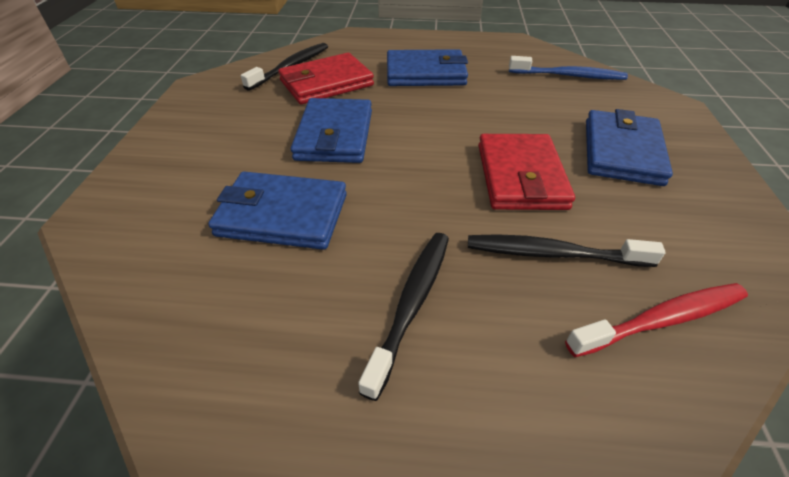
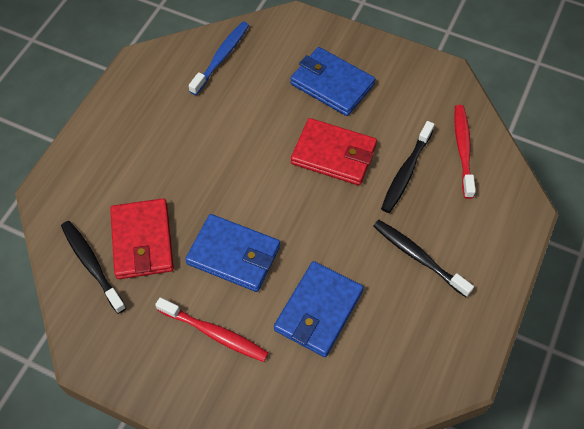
camera: 70 degrees left, 15 degrees up
blue wallet [387,49,468,86] -> none
none -> red toothbrush [155,297,269,362]

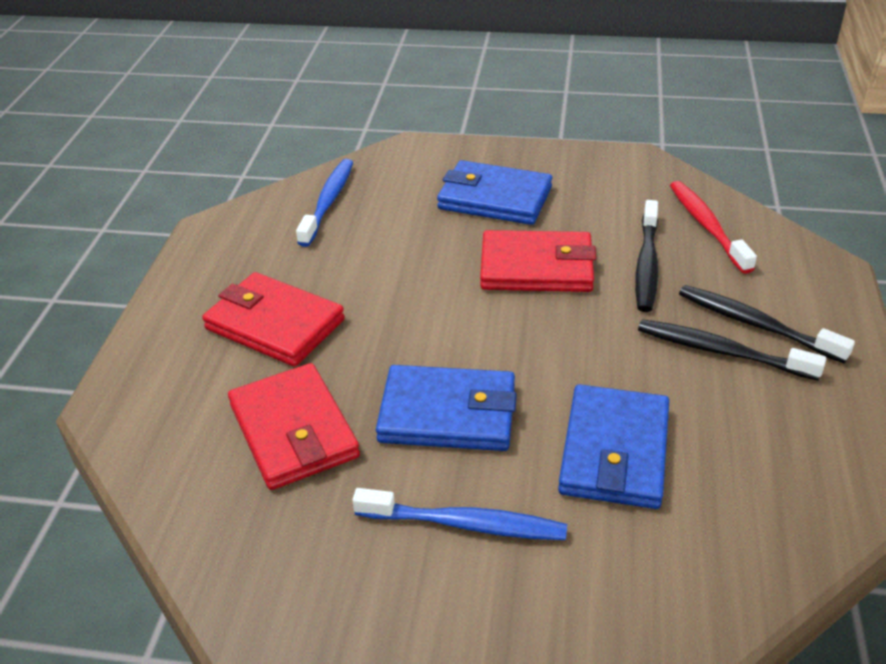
camera: 15 degrees left, 20 degrees down
black toothbrush [61,221,126,314] -> black toothbrush moved to [679,285,855,363]
red toothbrush [155,297,269,362] -> blue toothbrush [352,488,567,540]
none -> red wallet [202,272,345,367]

